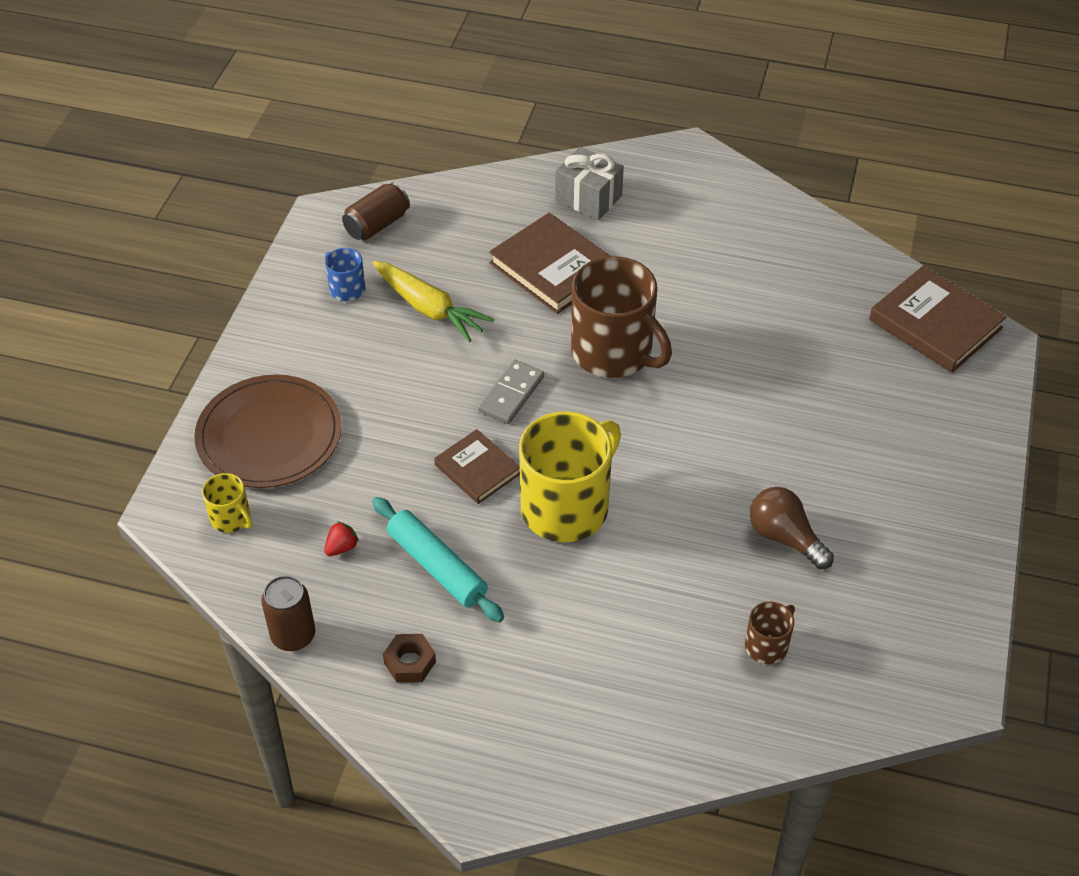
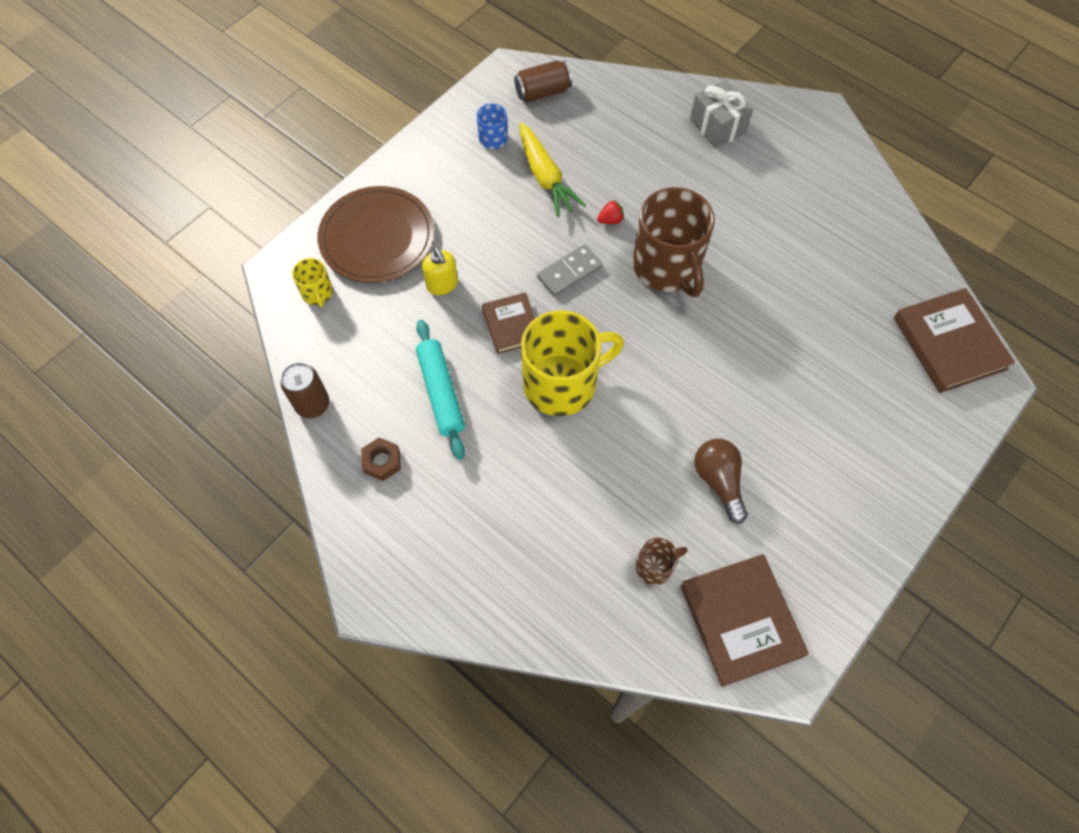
camera: 25 degrees right, 15 degrees up
red strawberry [324,521,359,556] -> red strawberry moved to [597,200,624,224]
brown book [489,213,610,314] -> brown book moved to [680,554,809,687]
none -> yellow soap dispenser [422,247,458,295]

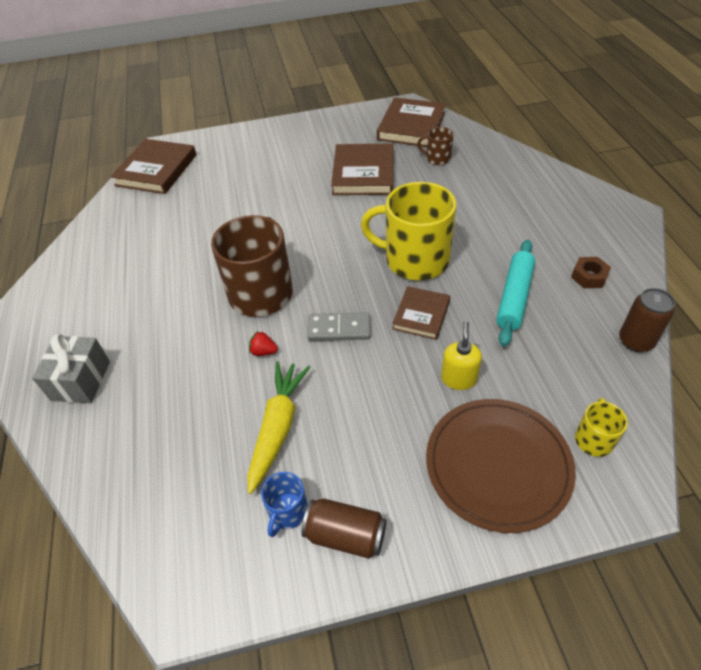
camera: 140 degrees left, 15 degrees down
brown can [514,60,572,102] -> brown can moved to [302,499,386,559]
brown light bulb [694,439,748,524] -> brown book [331,144,394,195]

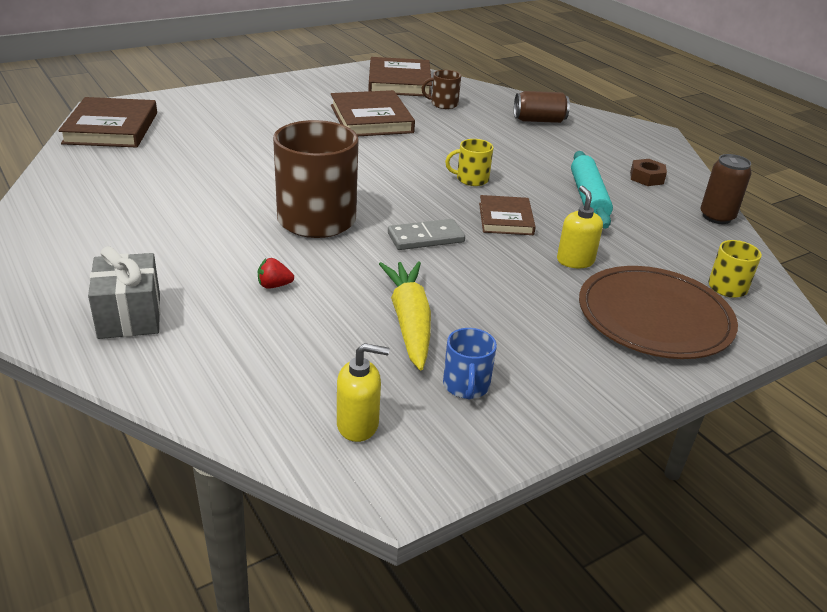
camera: 25 degrees left, 15 degrees down
red strawberry [249,331,278,356] -> red strawberry moved to [258,258,294,289]
brown can [302,499,386,559] -> brown can moved to [514,91,570,123]
yellow mug [361,182,456,280] -> yellow mug [445,139,493,186], size x0.46
none -> yellow soap dispenser [337,343,390,442]

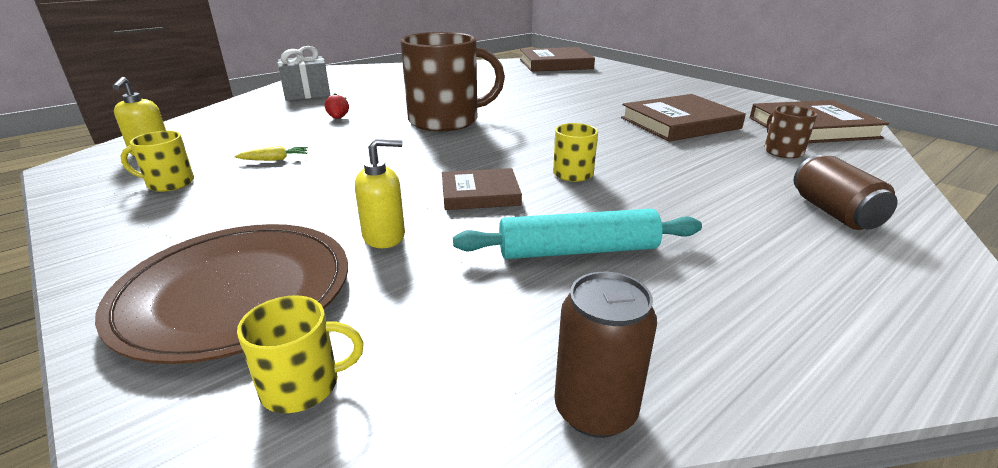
camera: 85 degrees right, 5 degrees down
yellow carrot [379,261,431,371] -> yellow carrot [234,146,308,161], size x0.44
grey domino [388,219,465,250] -> none
blue mug [443,328,497,399] -> yellow mug [121,131,194,192]
brown nut [630,159,667,186] -> none

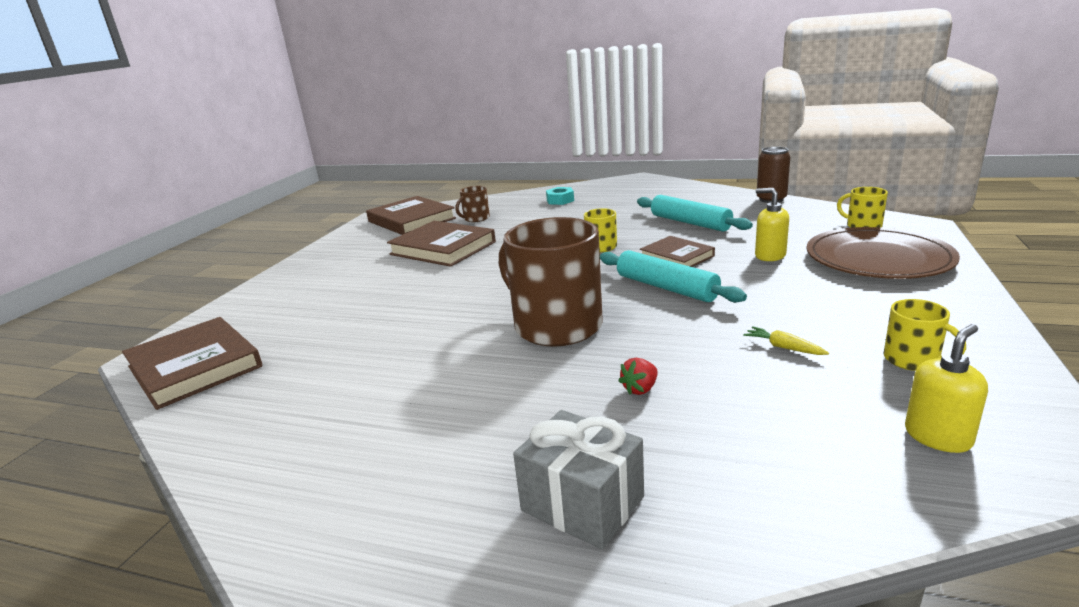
camera: 120 degrees left, 5 degrees down
brown can [794,155,897,230] -> turquoise nut [546,187,574,205]
none -> turquoise rolling pin [600,250,747,303]

